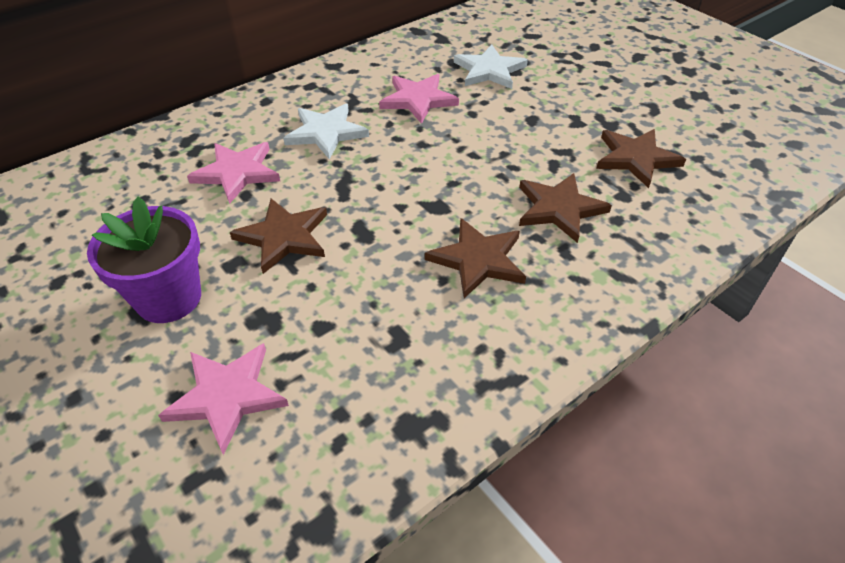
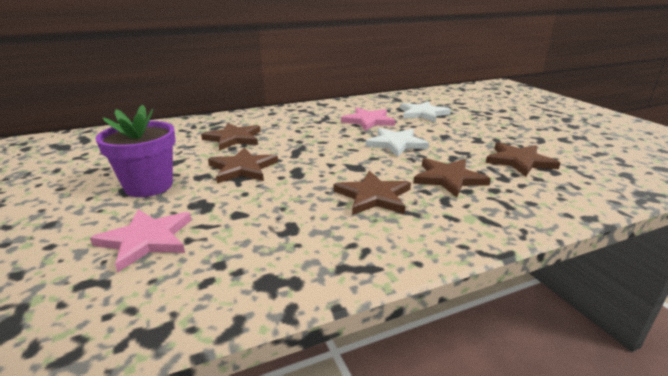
camera: 15 degrees right, 20 degrees down
pink star [187,142,280,204] -> brown star [201,123,261,151]
white star [283,103,369,160] -> white star moved to [365,128,429,157]

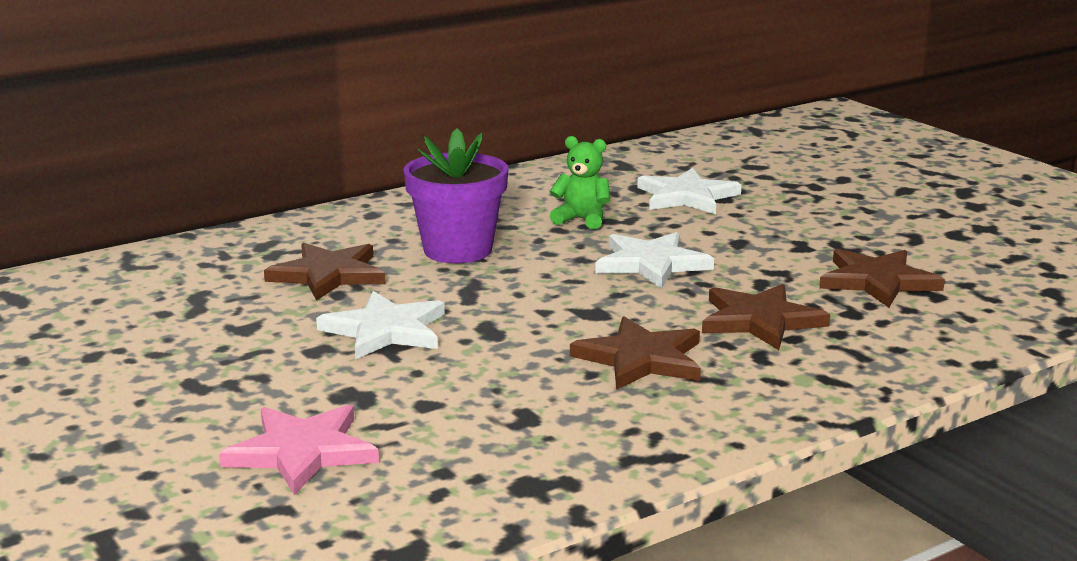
camera: 10 degrees left, 5 degrees down
purple flower pot [96,105,176,197] -> purple flower pot moved to [404,128,509,263]
brown star [208,147,278,183] -> white star [316,291,445,360]
pink star [341,108,395,131] -> green teddy bear [550,136,610,229]

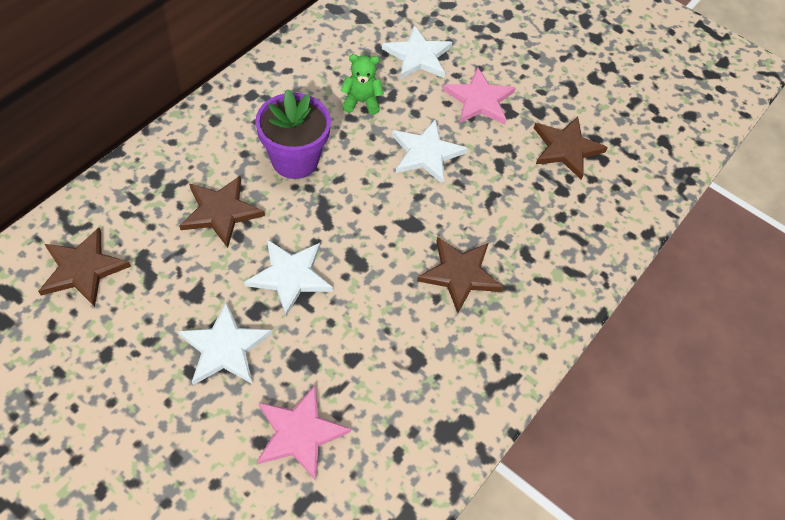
camera: 25 degrees left, 35 degrees up
brown star [702,284,830,350] -> brown star moved to [38,227,131,307]
none -> white star [178,301,272,385]
none -> pink star [443,67,516,125]

